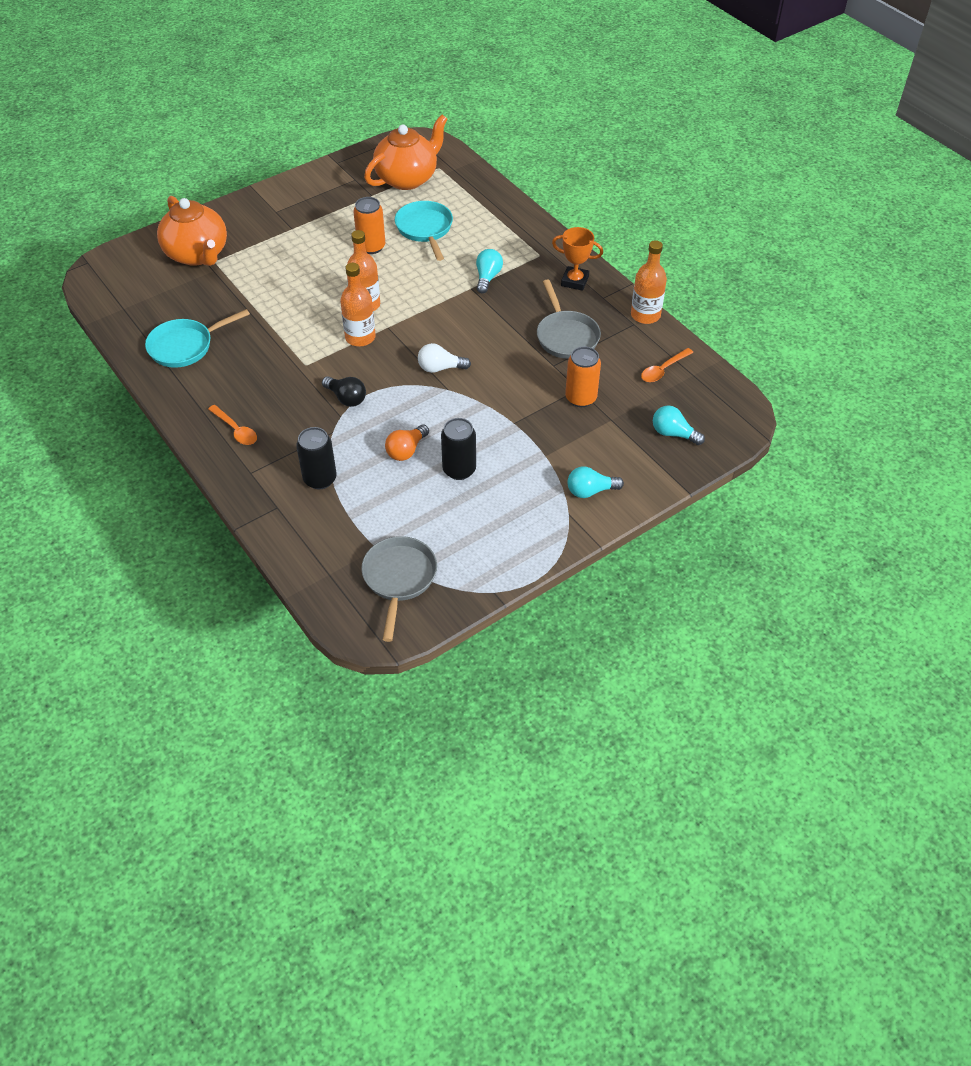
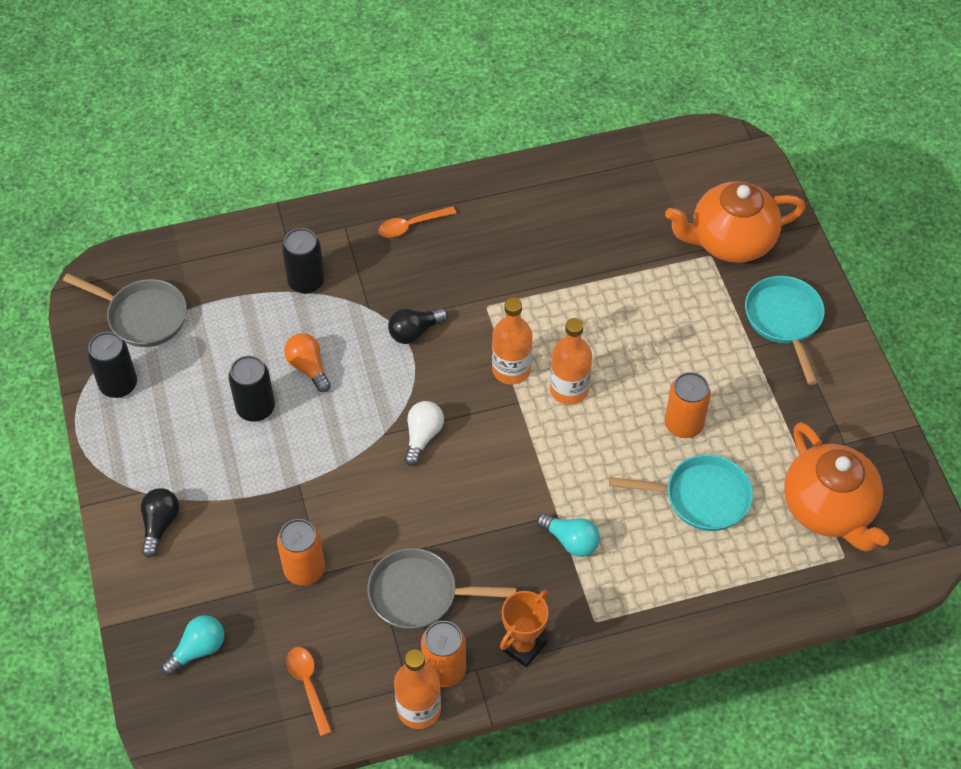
camera: 110 degrees right, 5 degrees up
turquoise pan [145,309,250,368] -> turquoise pan moved to [745,276,825,385]
turquoise light bulb [568,466,624,498] -> black light bulb [141,488,179,558]
none -> black can [87,332,137,398]
none -> orange can [421,621,466,687]

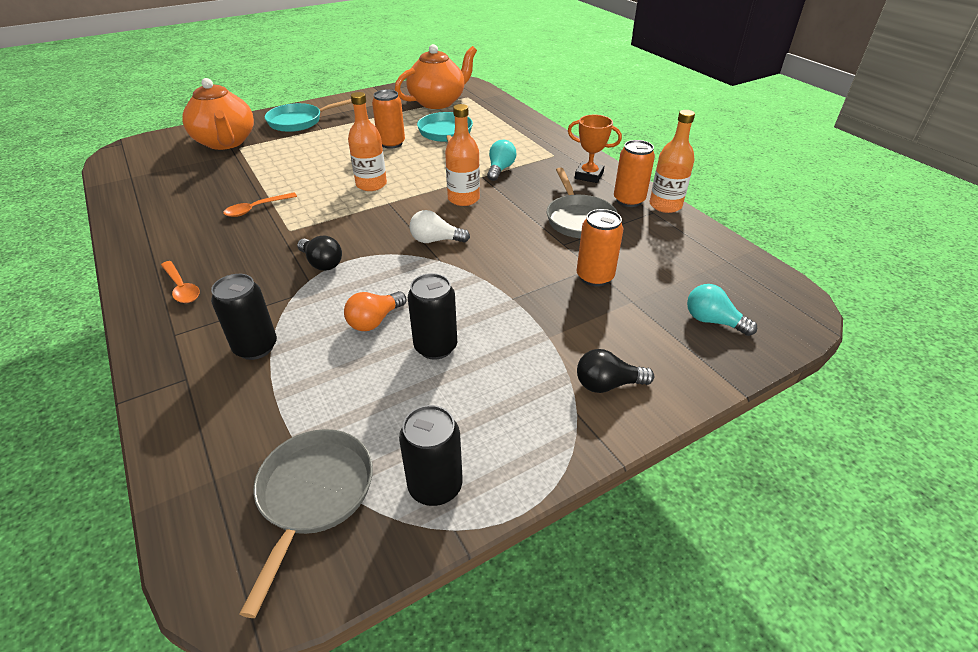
camera: 105 degrees left, 15 degrees down
orange spoon [287,647,332,736] -> orange spoon moved to [223,192,297,217]
orange bottle [492,298,532,385] -> orange bottle moved to [445,104,480,206]

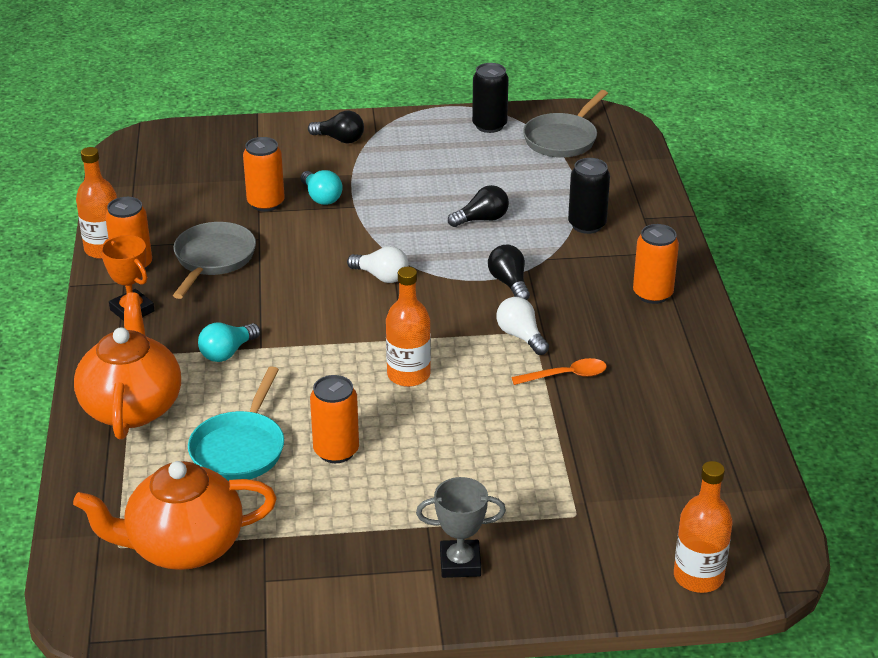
camera: 155 degrees left, 5 degrees down
orange spoon [161,261,200,303] -> orange can [633,224,679,304]
orange teapot [182,78,254,150] -> orange teapot moved to [74,293,181,439]
turquoise pan [265,99,352,132] -> grey trophy [416,477,506,578]
orange light bulb [344,291,406,331] -> black light bulb [448,185,509,227]
black can [408,273,457,360] -> none
orange bottle [445,104,480,206] -> orange bottle moved to [674,461,733,593]
turquoise light bulb [687,284,757,336] -> turquoise light bulb moved to [300,170,343,205]
none -> white light bulb [496,297,549,355]

